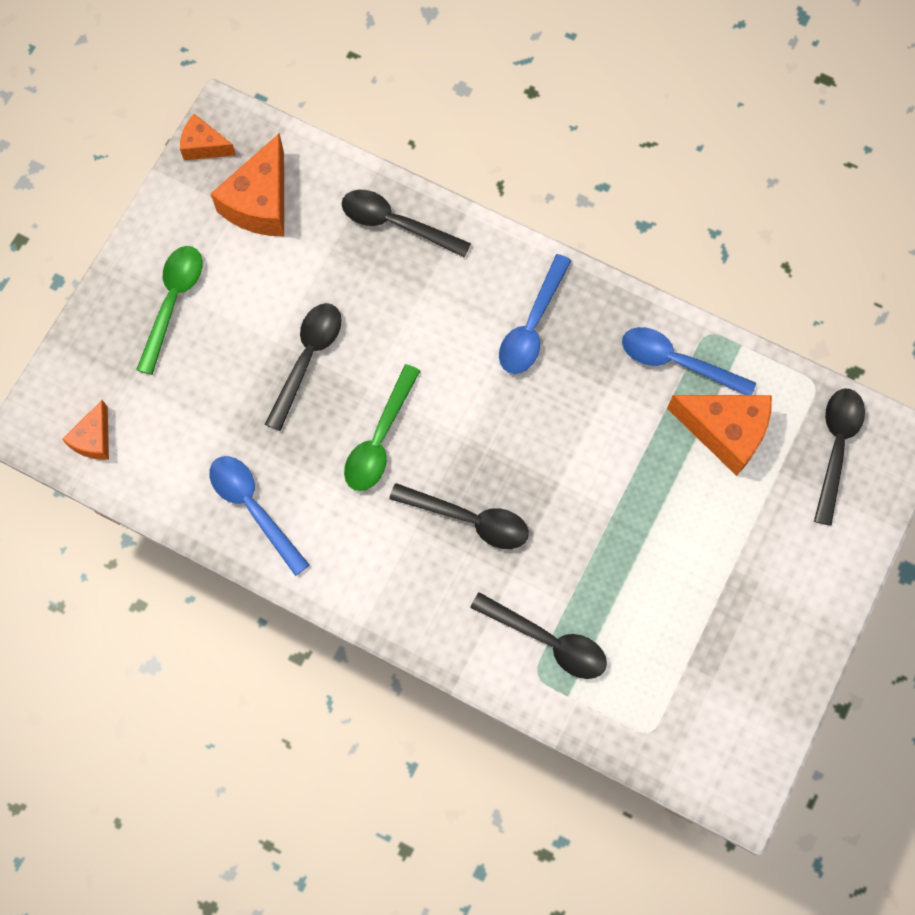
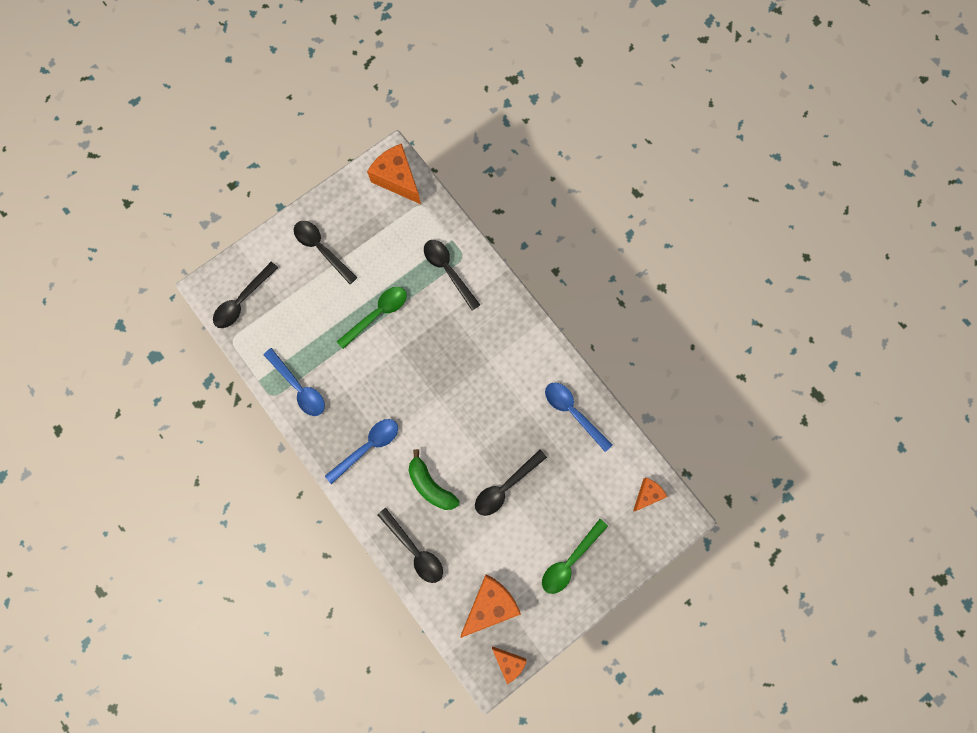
camera: 155 degrees left, 5 degrees up
blue spoon [209,456,309,576] -> blue spoon turned 150 degrees clockwise [545,383,613,452]
green spoon [344,364,420,491] -> green spoon moved to [336,287,407,349]
black spoon [389,483,529,549] -> black spoon moved to [294,221,357,284]
orange cheese [667,395,772,476] -> orange cheese moved to [367,143,421,204]
none -> green banana [408,449,459,510]

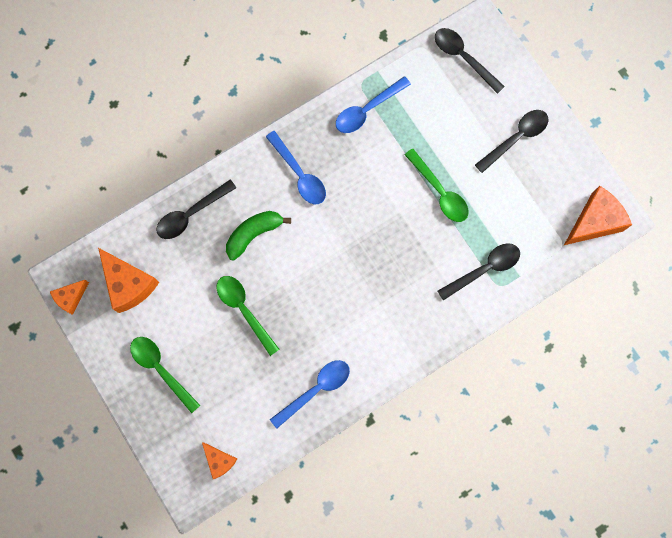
camera: 95 degrees right, 0 degrees up
black spoon [475,450,547,516] -> green spoon [217,276,280,356]

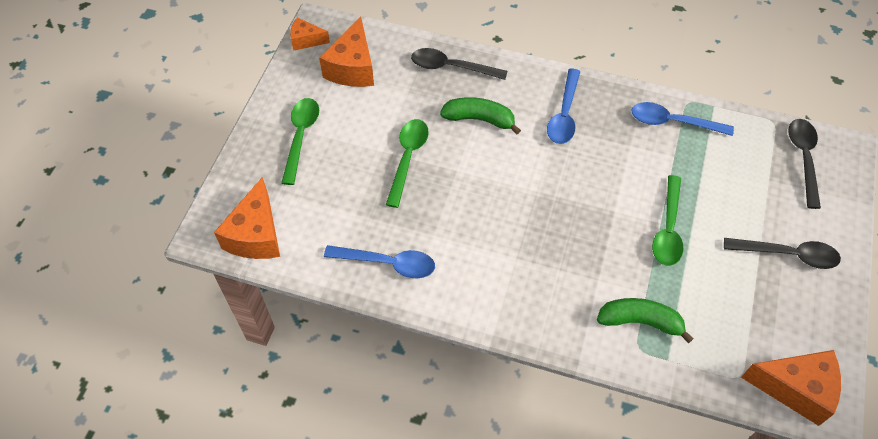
camera: 50 degrees right, 20 degrees down
orange cheese [202,443,237,479] -> orange cheese [214,177,280,259], size x1.75
black spoon [438,243,520,300] -> green banana [597,298,694,343]

